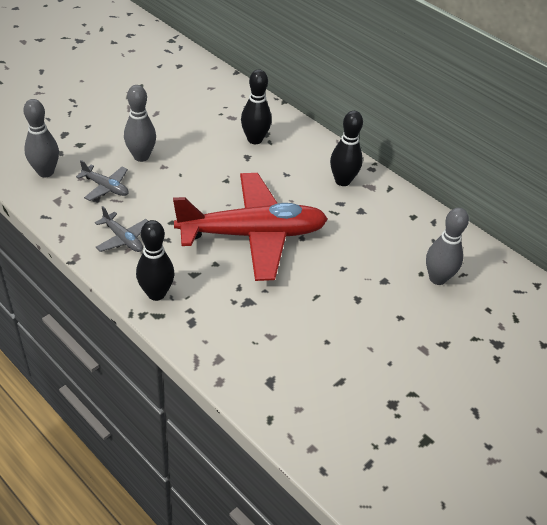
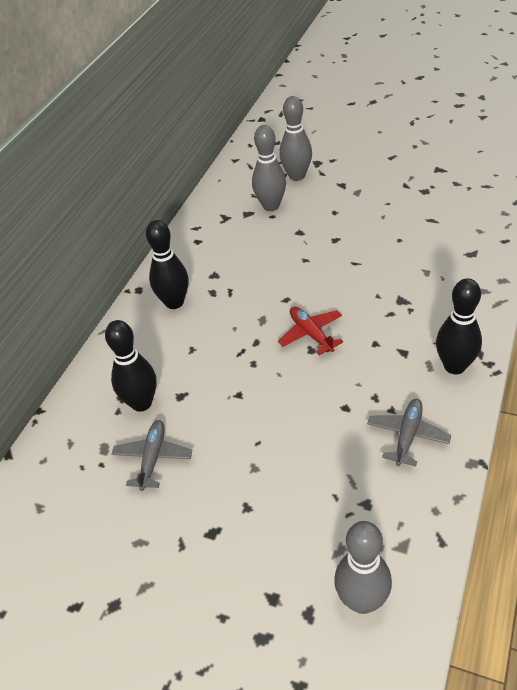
camera: 105 degrees left, 0 degrees up
grey plane [76,160,129,201] -> grey plane moved to [111,420,192,491]
grey bowling pin [124,85,156,162] -> grey bowling pin moved to [279,96,312,181]
red plane [173,173,328,281] -> red plane [278,307,343,355], size x0.41

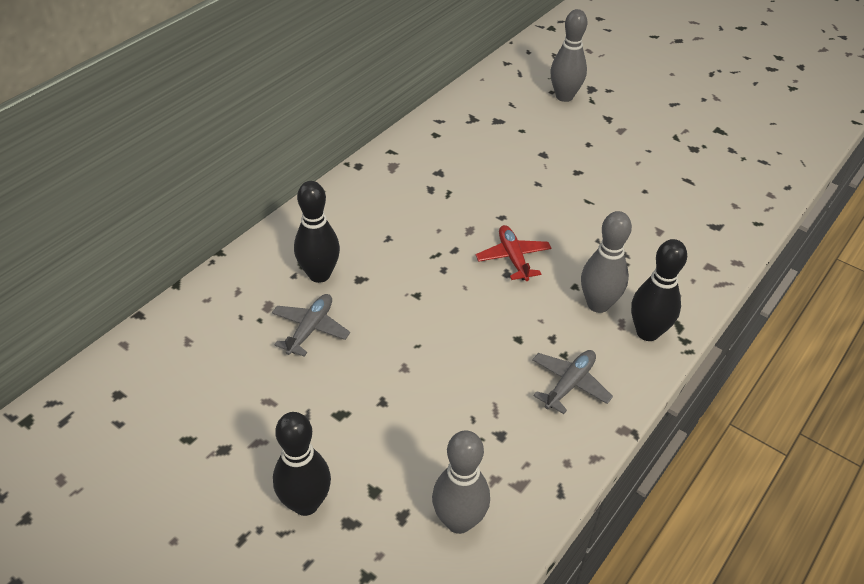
camera: 10 degrees right, 0 degrees up
black bowling pin [146,220,189,309] -> black bowling pin moved to [273,412,331,516]
grey bowling pin [252,125,286,211] -> grey bowling pin moved to [581,211,632,313]

